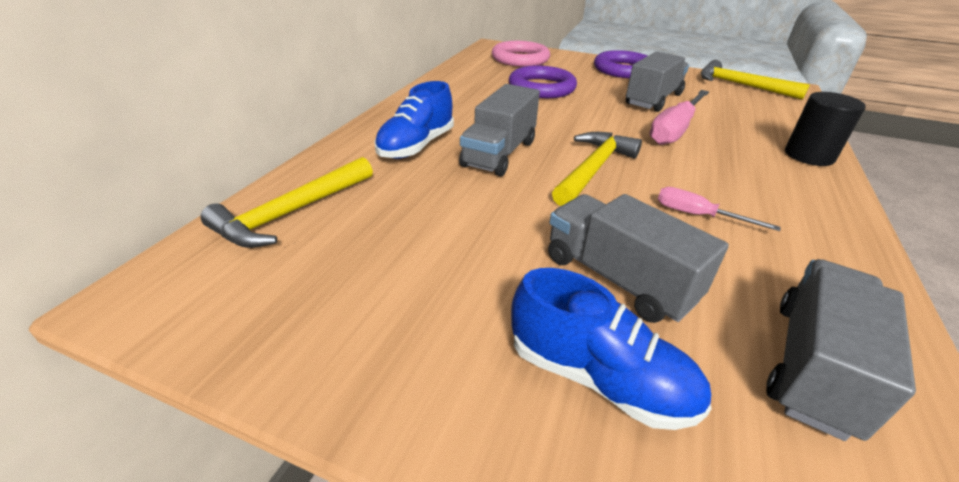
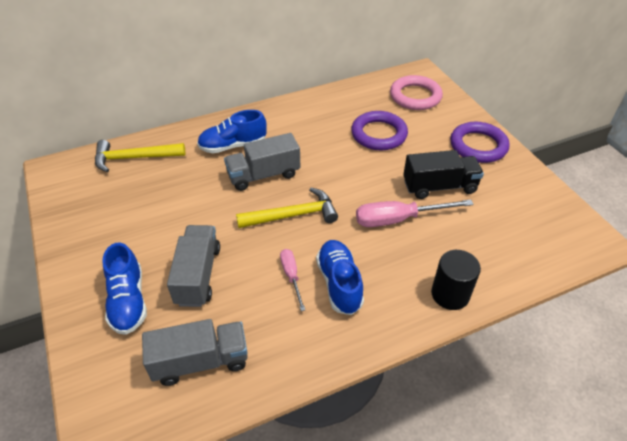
camera: 45 degrees right, 10 degrees up
grey truck [626,51,689,112] -> black truck [403,150,484,199]
yellow hammer [701,60,810,100] -> none
none -> blue shoe [316,240,364,315]

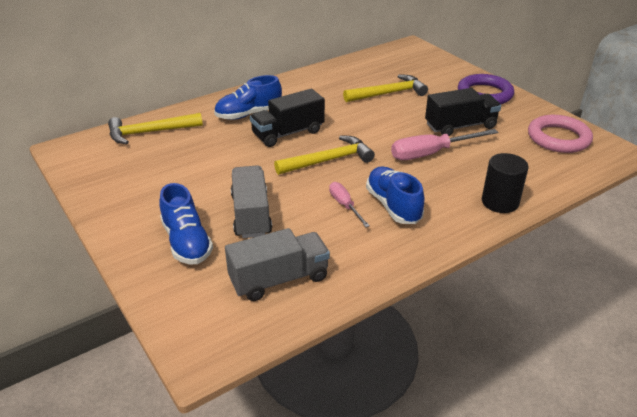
camera: 10 degrees left, 10 degrees down
grey truck [224,133,300,191] -> black truck [250,89,325,147]
purple ring [351,111,408,150] -> yellow hammer [343,75,428,102]
pink ring [390,75,443,110] -> pink ring moved to [528,115,593,153]

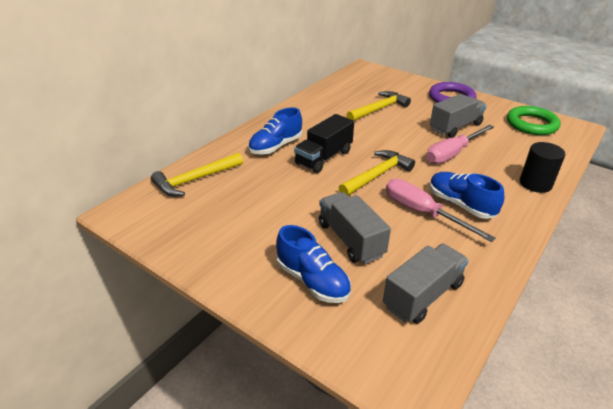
camera: 20 degrees left, 0 degrees up
pink screwdriver [329,182,370,227] -> pink screwdriver [386,179,496,242], size x1.75
black truck [425,88,501,136] -> grey truck [430,94,487,138]
pink ring [528,115,593,153] -> green ring [507,106,561,135]

